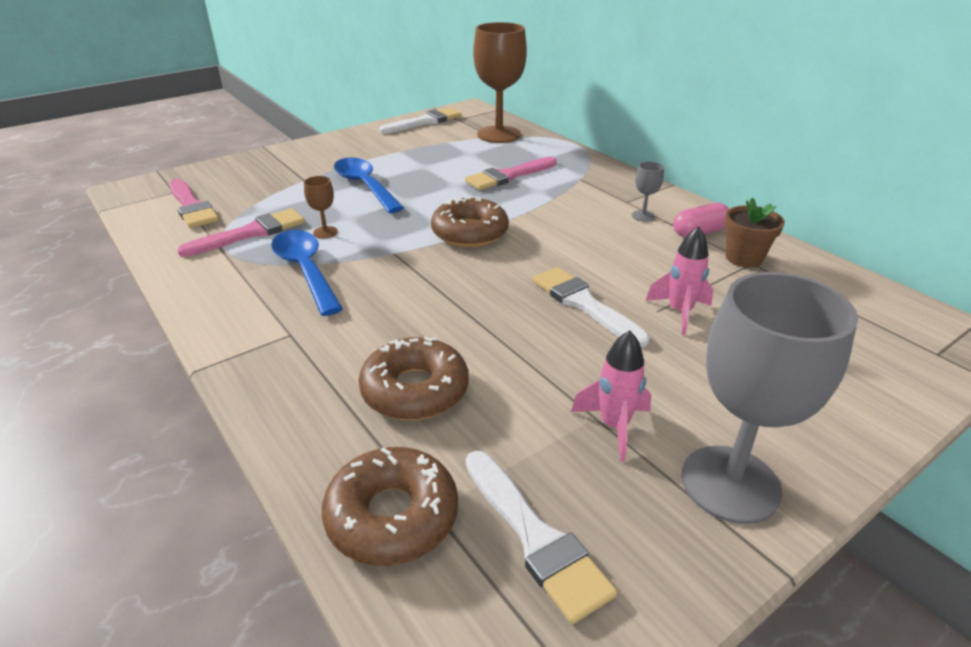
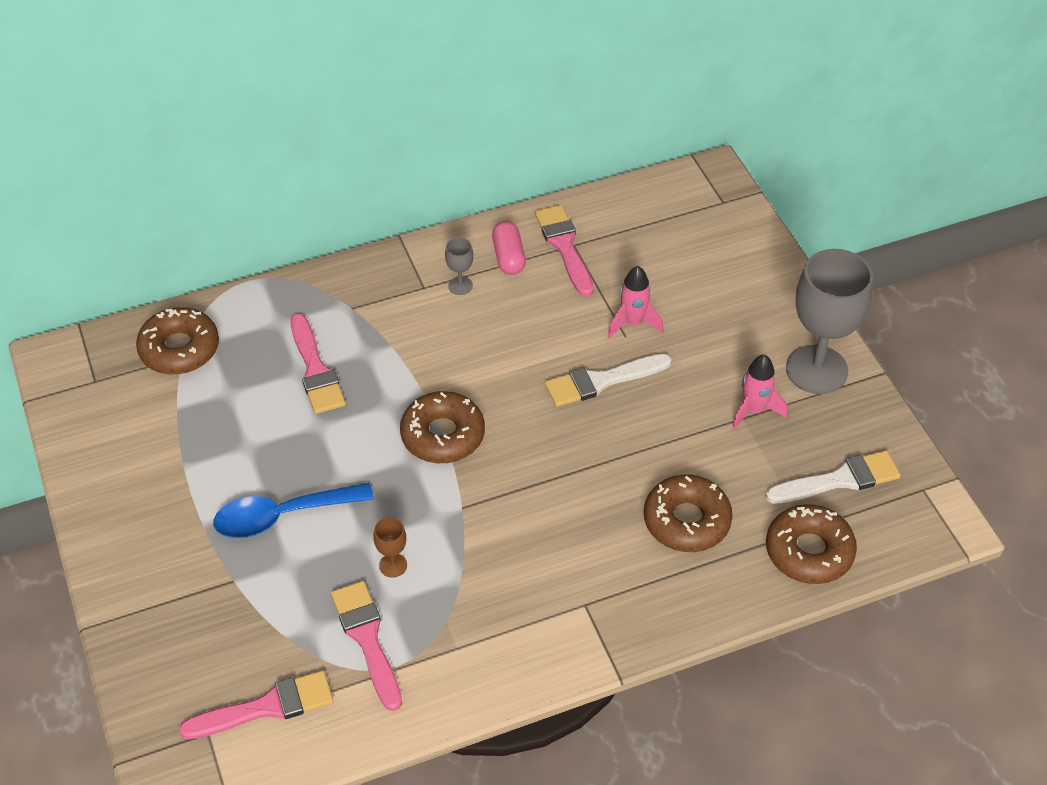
camera: 75 degrees left, 15 degrees up
blue spoon [271,230,343,316] -> none
white brush [379,108,461,134] -> none
brown goblet [473,22,527,143] -> brown donut [136,307,219,375]
brown flower pot [724,197,785,268] -> pink brush [535,205,594,297]

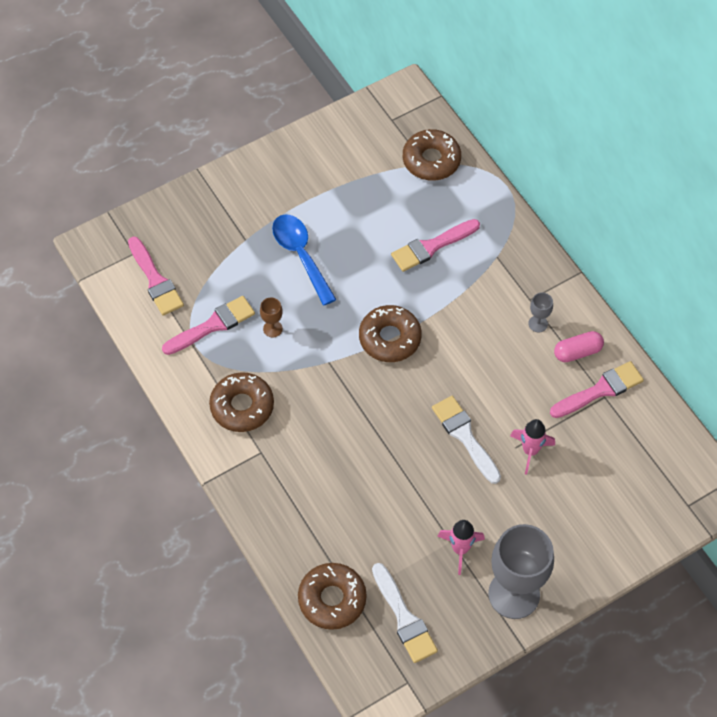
camera: 80 degrees right, 10 degrees up
brown donut [644,475,733,552] -> brown donut moved to [209,372,274,432]

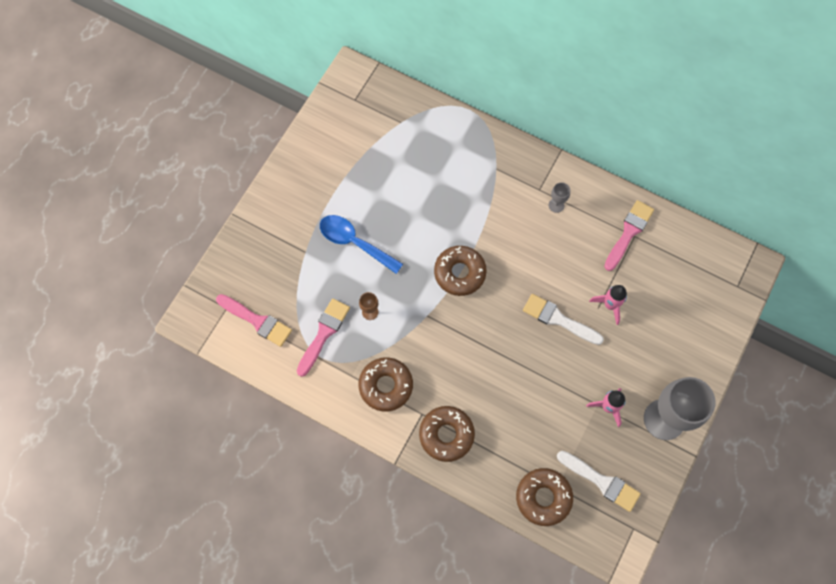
camera: 30 degrees left, 10 degrees up
pink brush [391,219,480,272] -> none
brown donut [403,129,461,181] -> brown donut moved to [419,406,475,462]
pink capsule [554,331,604,362] -> none

